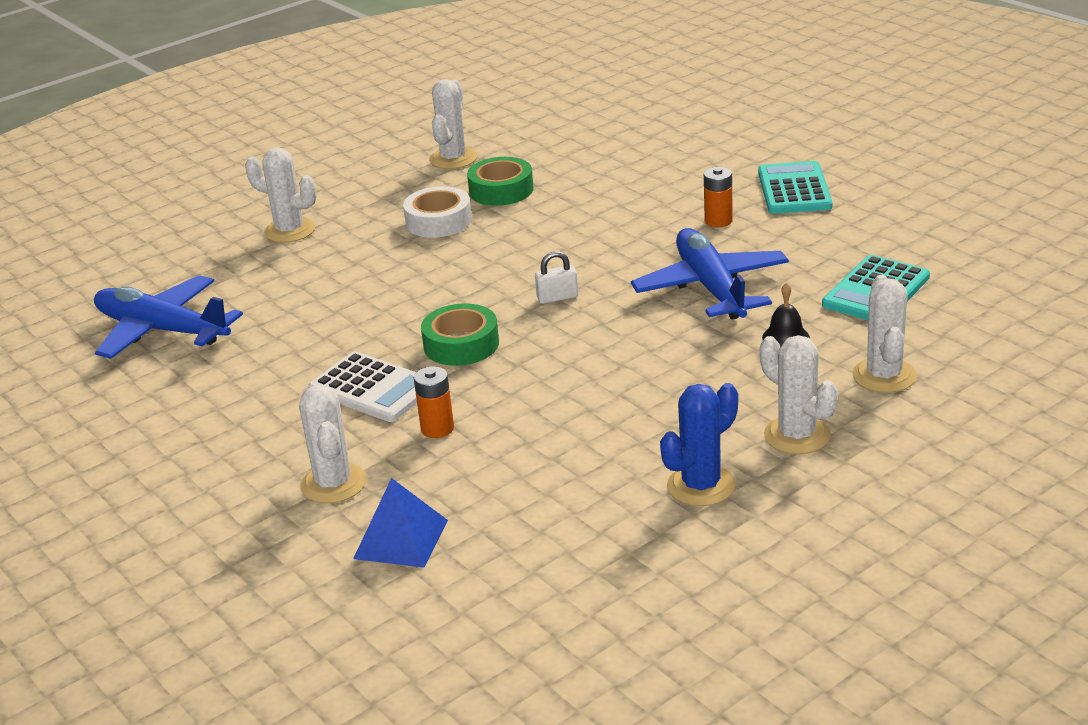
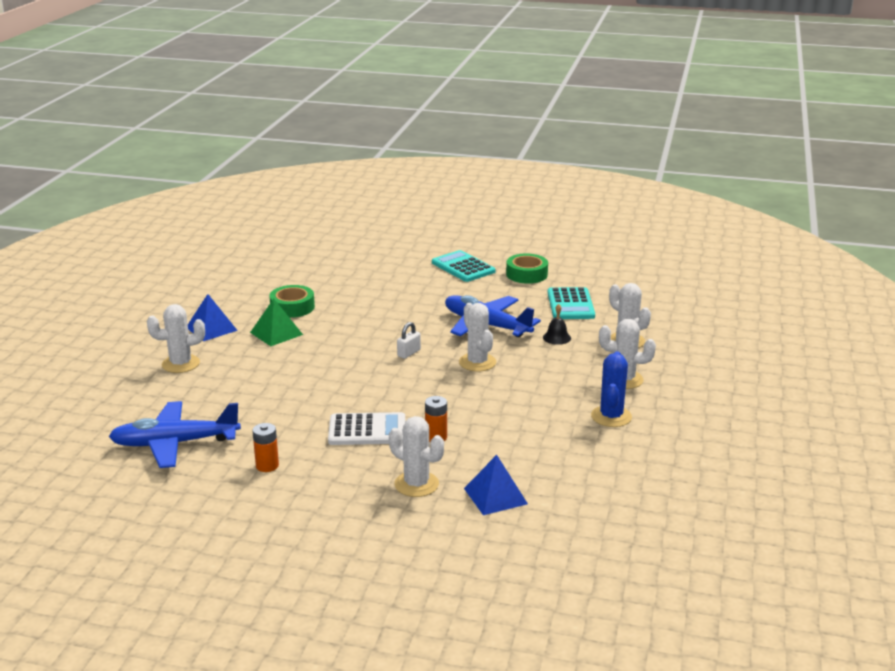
camera: 40 degrees left, 5 degrees down
white tape [403,186,472,238] -> green pyramid [250,299,303,346]
green tape [421,303,499,366] -> green tape moved to [506,254,548,284]
white cactus [429,79,477,169] -> white cactus moved to [459,303,496,371]
orange battery [704,167,733,227] -> orange battery moved to [252,423,279,472]
none -> blue pyramid [188,294,238,341]

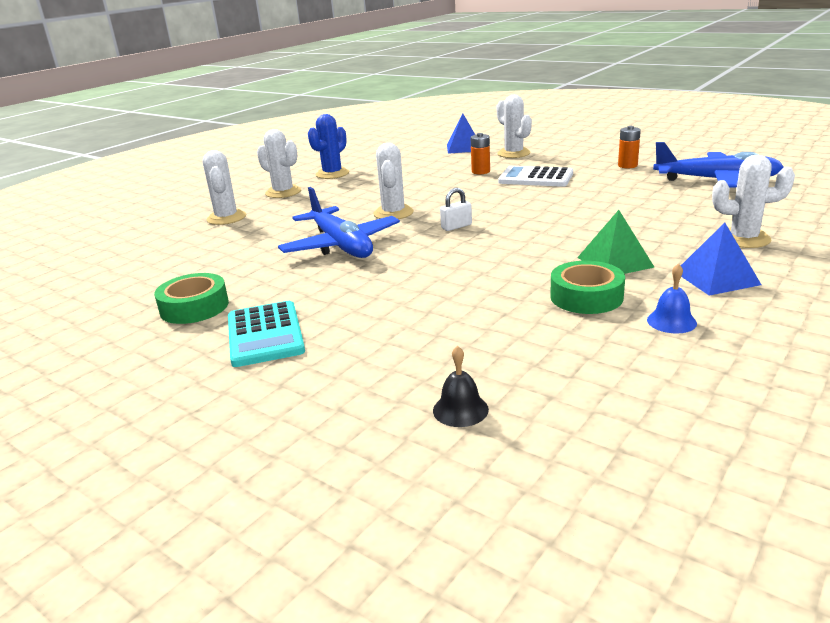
camera: 155 degrees left, 0 degrees up
black bell [543,304,571,345] -> black bell moved to [433,346,489,427]
turquoise calculator [548,287,595,319] -> none
none -> blue bell [647,263,697,333]

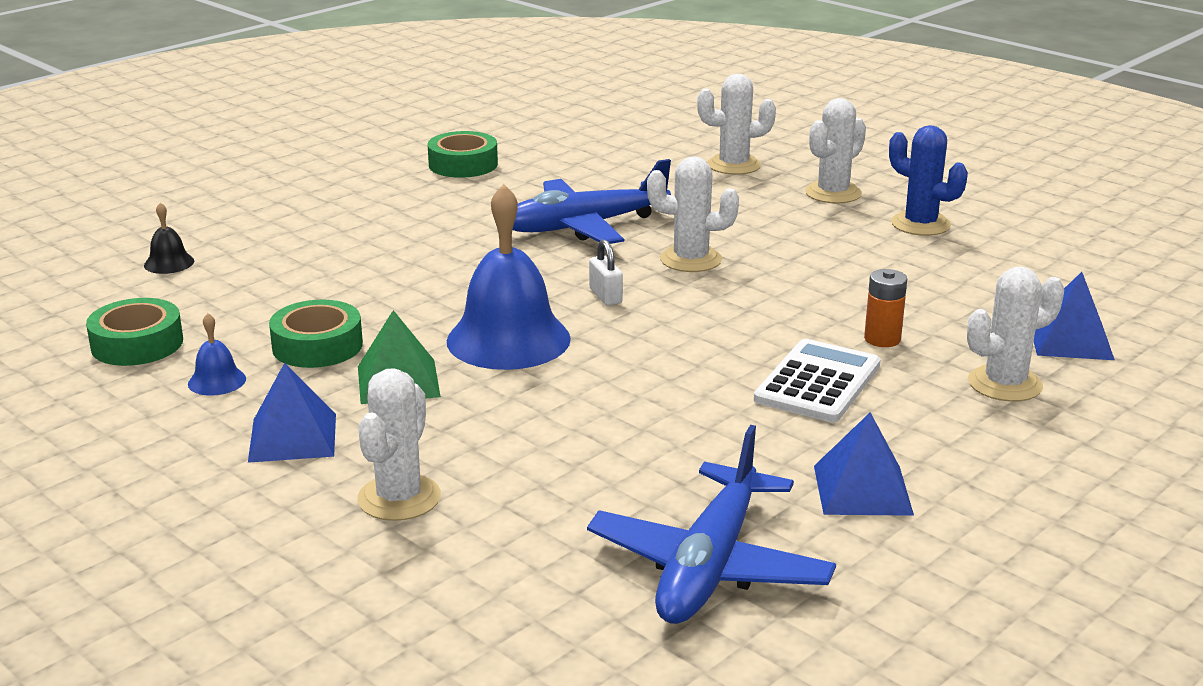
camera: 95 degrees right, 0 degrees up
turquoise calculator [228,301,305,367] -> none
orange battery [618,126,641,168] -> blue pyramid [814,412,914,516]
none -> green tape [86,298,183,366]
none -> blue bell [447,184,571,370]

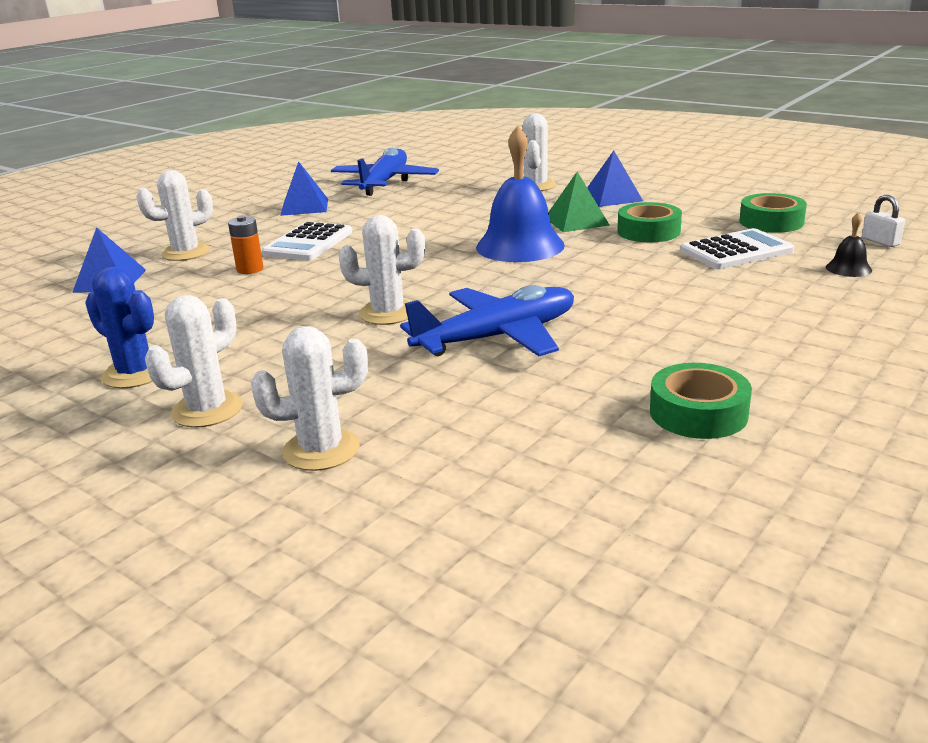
camera: 175 degrees right, 0 degrees up
blue bell [188,313,246,396] -> none
white padlock [589,239,623,306] -> white padlock moved to [862,195,905,247]
none -> white calculator [680,228,794,269]

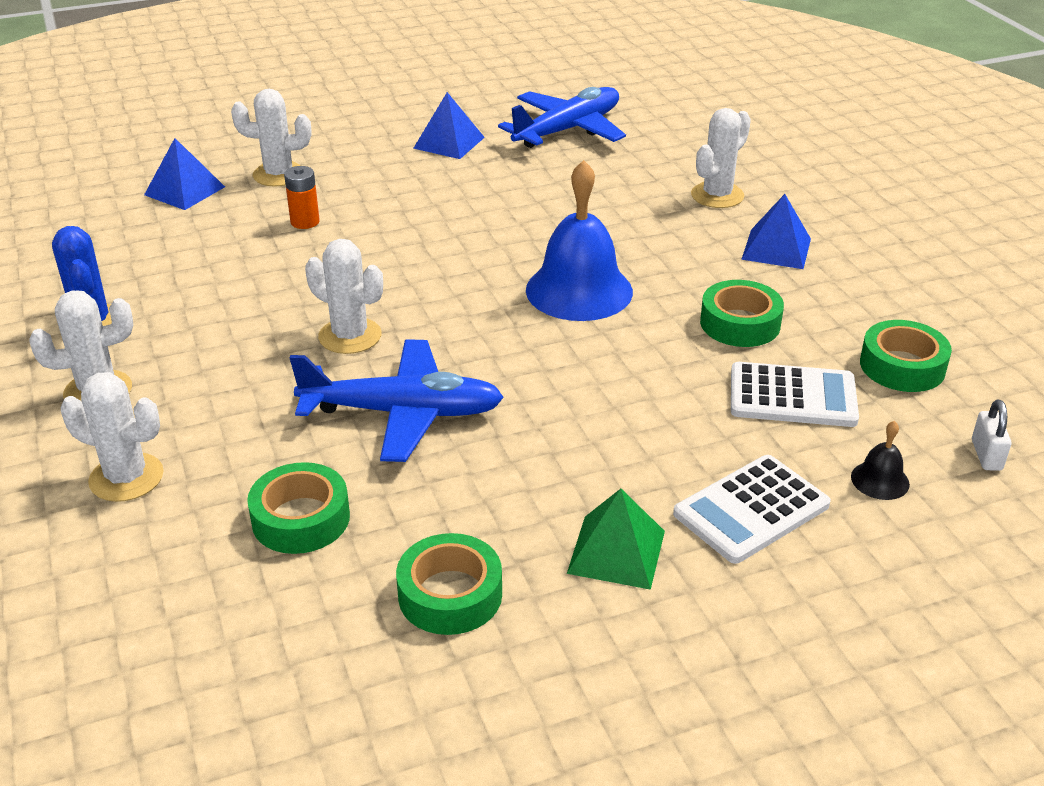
camera: 30 degrees right, 10 degrees up
white calculator [262,222,352,261] -> white calculator moved to [673,455,831,564]
green pyramid [549,172,609,232] -> green pyramid moved to [567,489,665,590]
none -> green tape [247,462,350,554]

